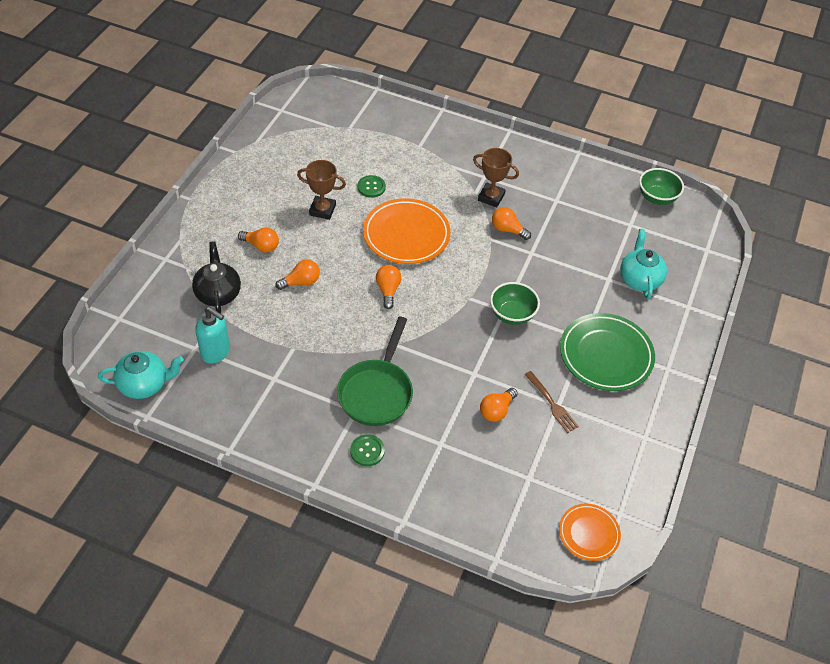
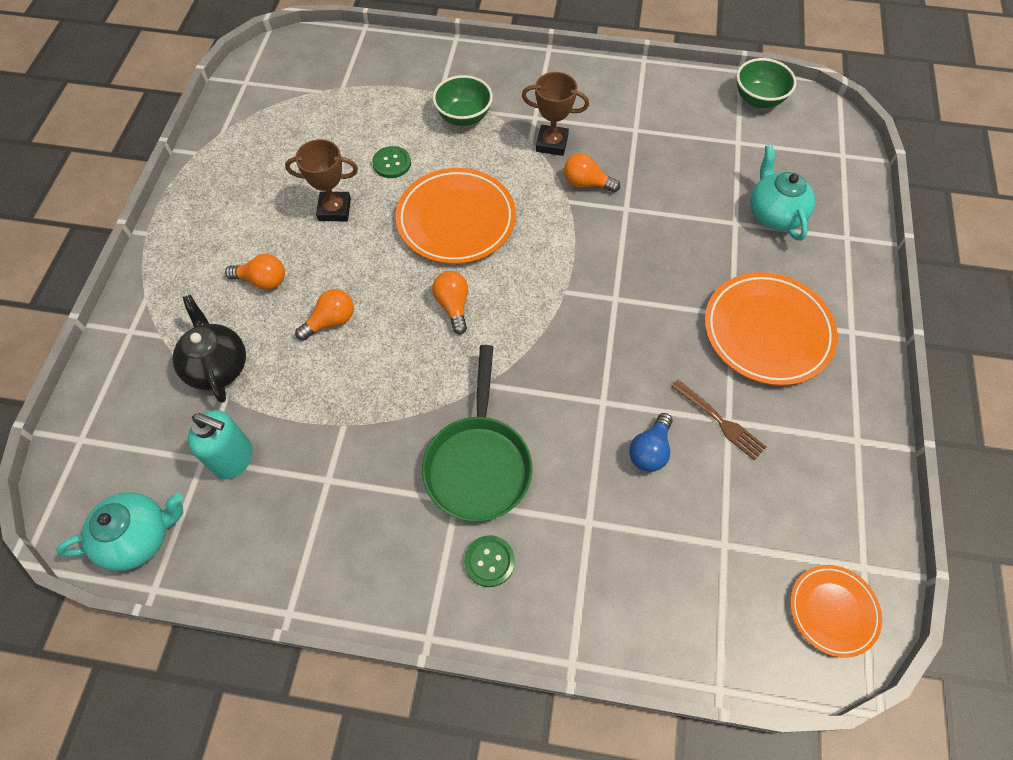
camera: 10 degrees left, 10 degrees up
orange light bulb [480,388,518,422] -> blue light bulb [629,413,673,472]
green bowl [490,282,540,325] -> green bowl moved to [433,75,493,126]
green plate [560,313,655,391] -> orange plate [705,272,838,386]

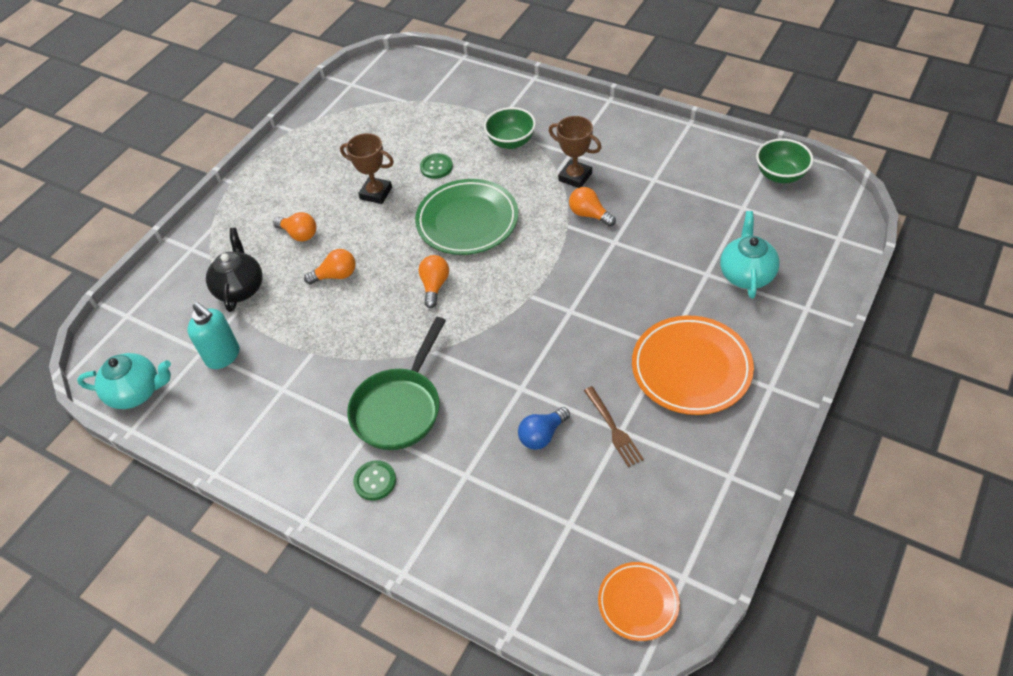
camera: 25 degrees right, 10 degrees down
orange plate [395,168,516,264] -> green plate [415,179,518,255]

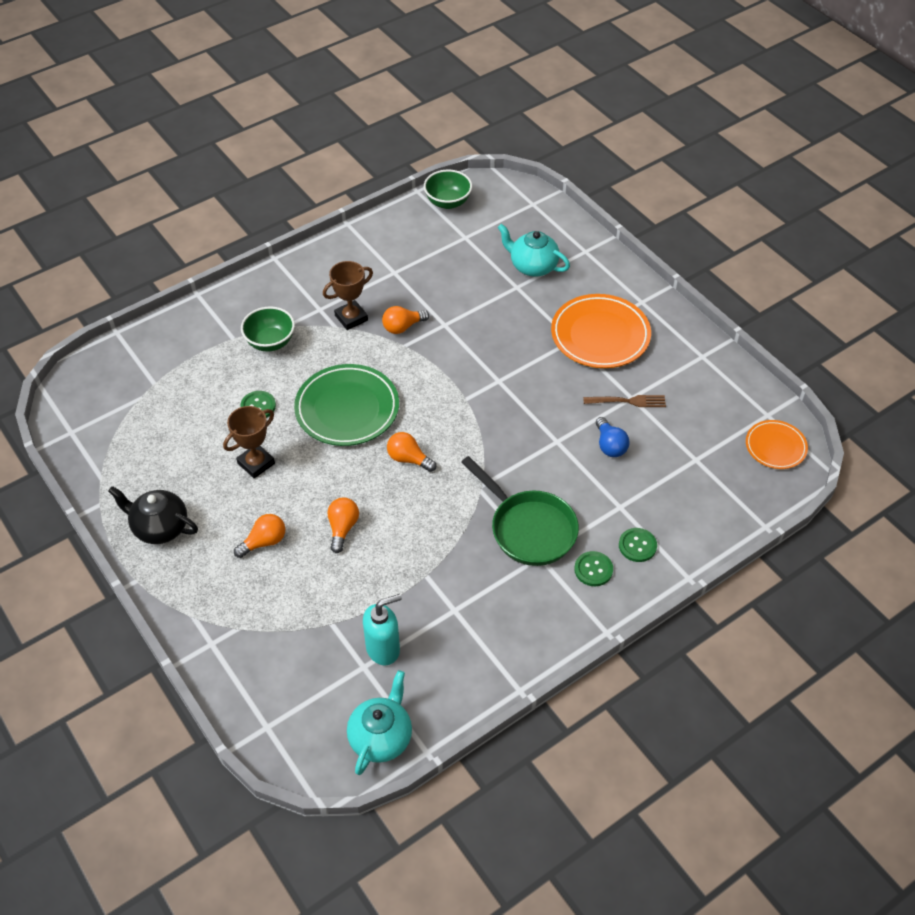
camera: 70 degrees left, 0 degrees up
black teapot [206,228,262,312] -> black teapot moved to [108,486,198,544]
none -> green button [619,528,657,562]

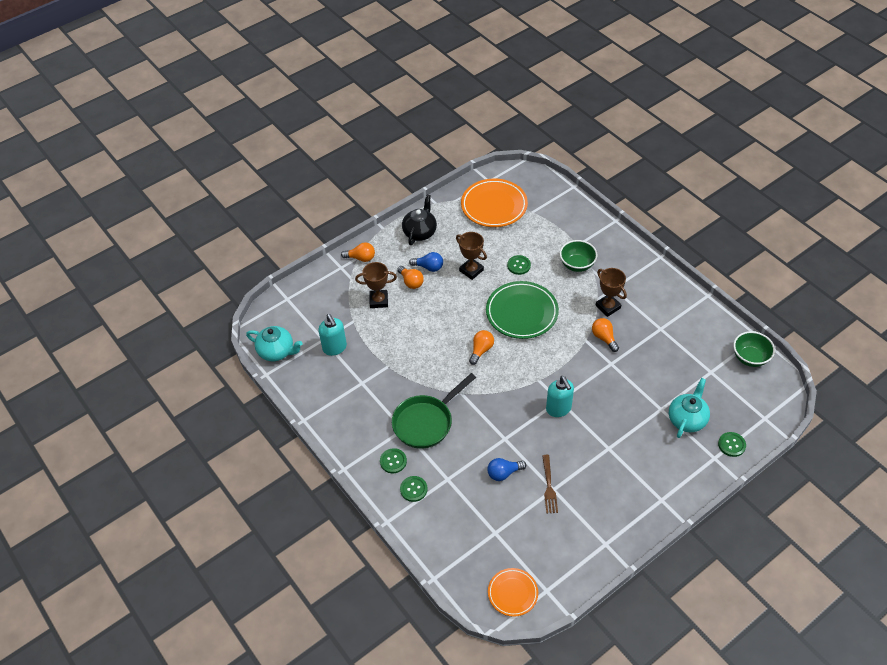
camera: 90 degrees right, 0 degrees up
orange light bulb [327,497,359,553] -> orange light bulb moved to [341,242,375,262]
orange plate [551,294,651,368] -> orange plate moved to [461,179,528,227]
none -> brown trophy [355,262,397,308]
none -> blue light bulb [409,252,443,272]
none -> turquoise soap dispenser [546,376,574,417]
none -> green button [718,432,746,457]

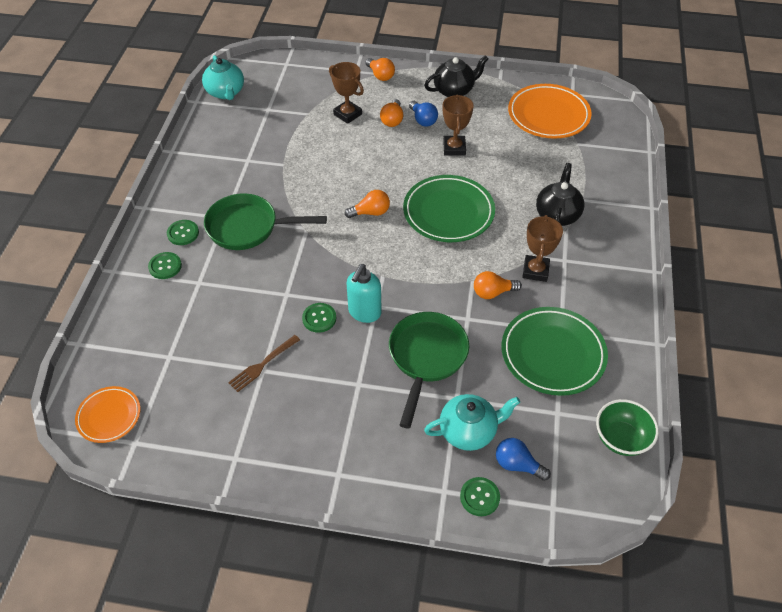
camera: 45 degrees right, 0 degrees up
turquoise soap dispenser [319,314,347,356] -> none
blue light bulb [487,458,526,481] -> blue light bulb moved to [496,438,551,481]
green button [507,255,531,275] -> green button moved to [302,303,336,333]
green bowl [560,240,597,272] -> black teapot [536,163,584,226]
orange light bulb [592,318,619,352] -> orange light bulb turned 120 degrees counterclockwise [474,271,522,299]
none -> green pan [389,312,469,428]
none -> green plate [502,307,608,396]

